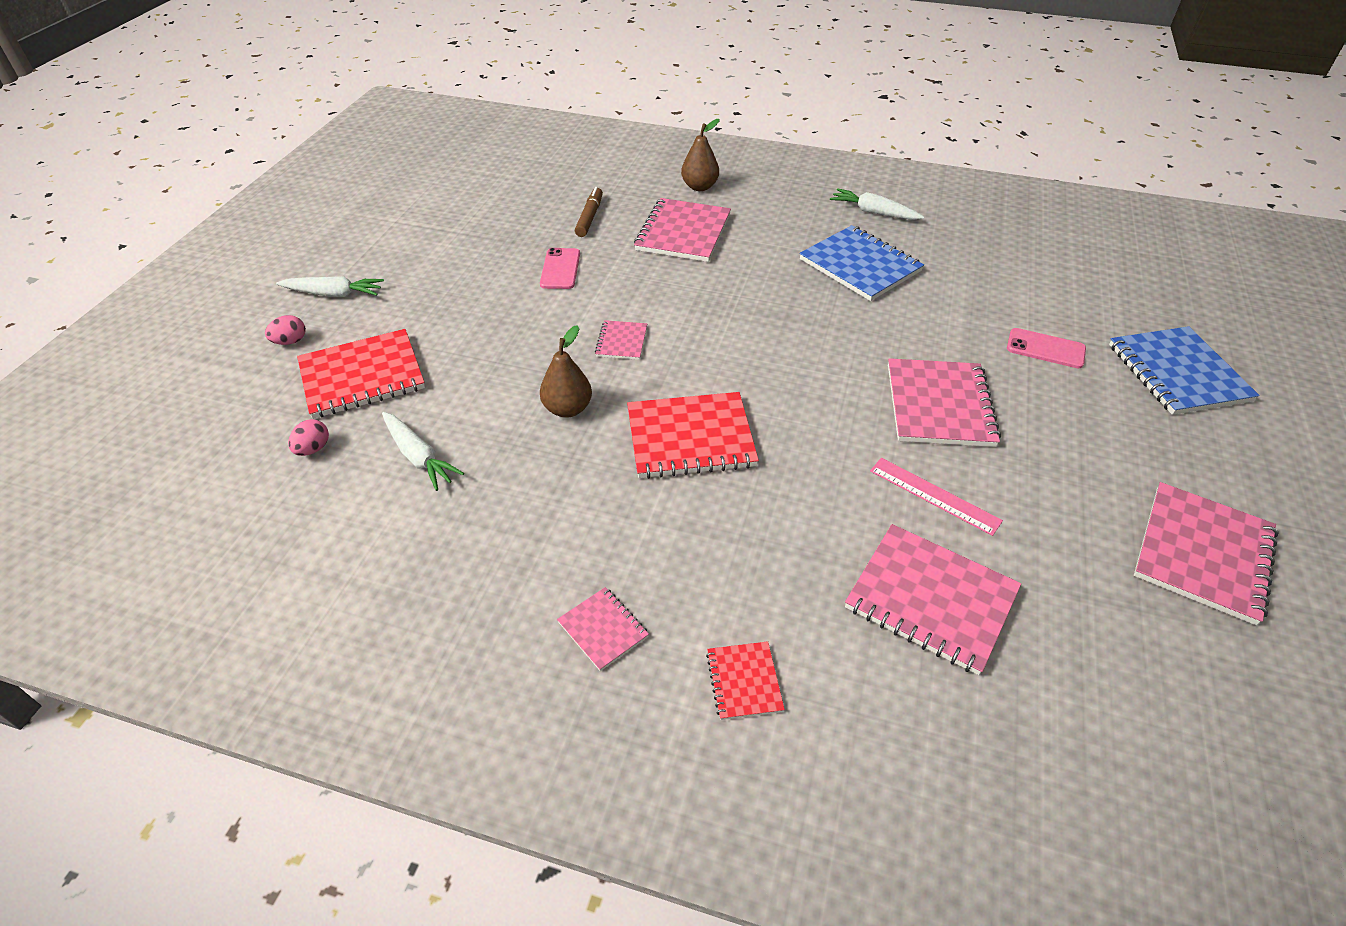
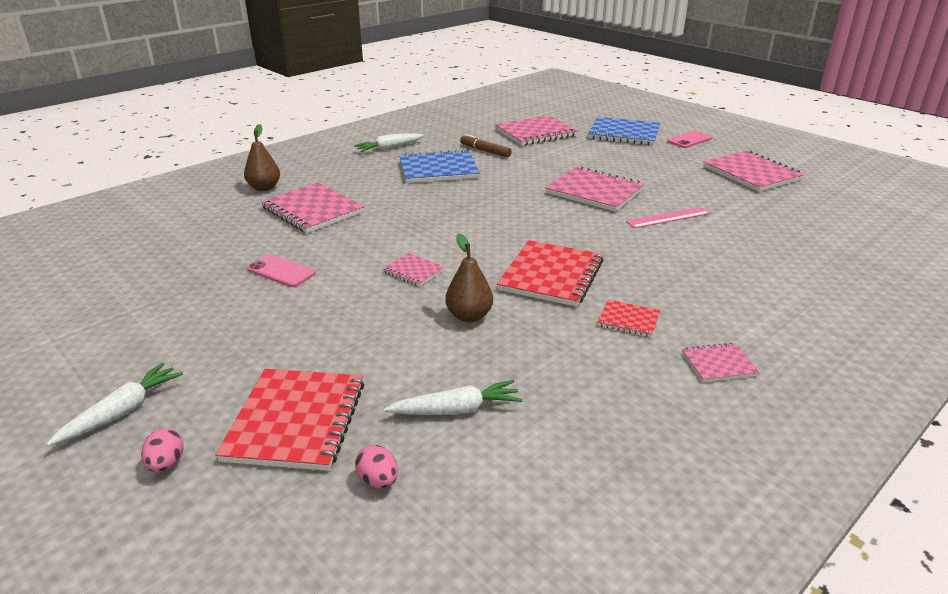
camera: 60 degrees left, 15 degrees down
brown marker [575,187,603,237] -> brown marker moved to [460,134,512,158]
red notebook [706,641,785,720] -> red notebook moved to [597,300,660,337]
pink notebook [845,524,1021,675] -> pink notebook moved to [495,115,578,146]
pink phone [1007,328,1086,369] -> pink phone moved to [667,130,712,148]

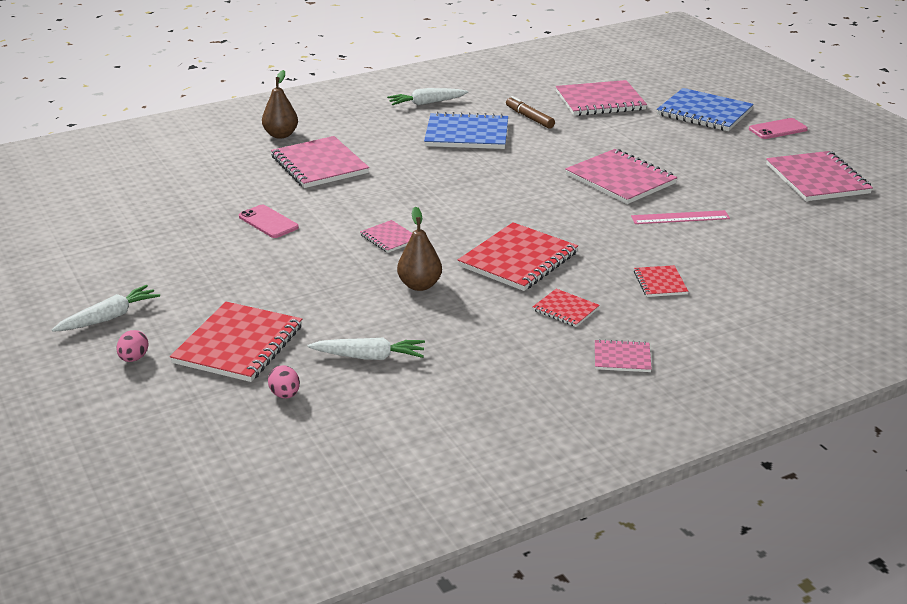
camera: 15 degrees right, 0 degrees up
none -> red notebook [634,265,688,297]

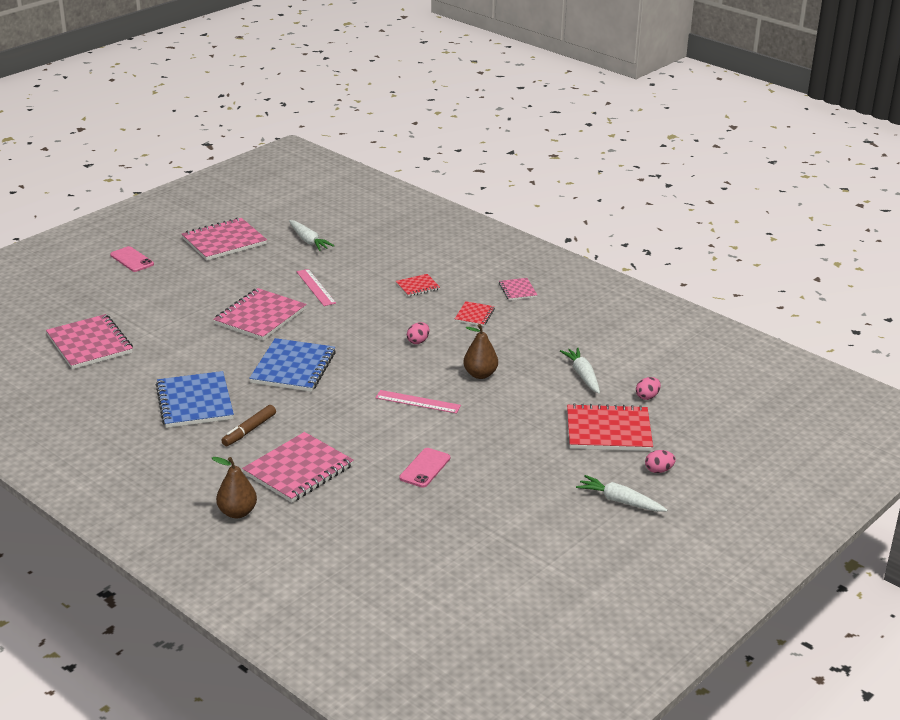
camera: 110 degrees left, 0 degrees up
pink notebook [360,220,412,253] -> pink ruler [375,390,461,414]
white carrot [387,88,468,105] -> white carrot moved to [289,220,334,251]
red notebook [458,222,578,291] -> pink egg [407,322,429,344]
brown marker [506,96,555,129] -> brown marker moved to [221,405,276,446]
blue notebook [657,88,754,131] -> blue notebook moved to [249,338,336,392]

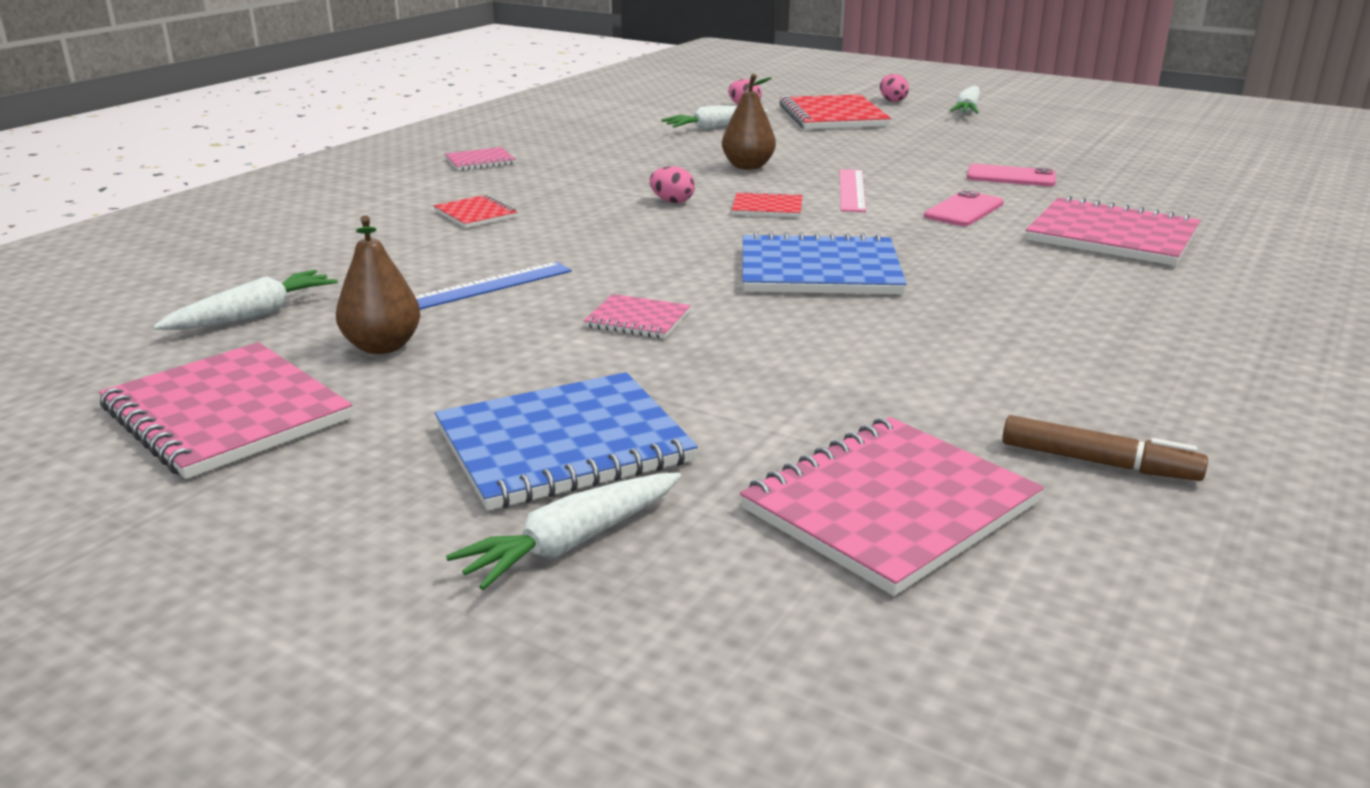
camera: 100 degrees left, 5 degrees down
pink phone [110,246,154,272] -> pink phone moved to [924,190,1004,226]
blue notebook [156,371,234,428] -> blue notebook moved to [435,372,698,511]
brown pear [212,457,257,518] -> brown pear moved to [336,215,421,354]
pink notebook [213,288,307,340] -> pink notebook [584,294,691,339], size x0.51
brown marker [221,405,276,446] -> brown marker moved to [1002,415,1208,481]
pink ruler [296,269,336,306] -> blue ruler [415,262,571,310]
red notebook [455,301,495,326] -> red notebook moved to [732,191,803,217]
none -> white carrot [446,472,681,590]

